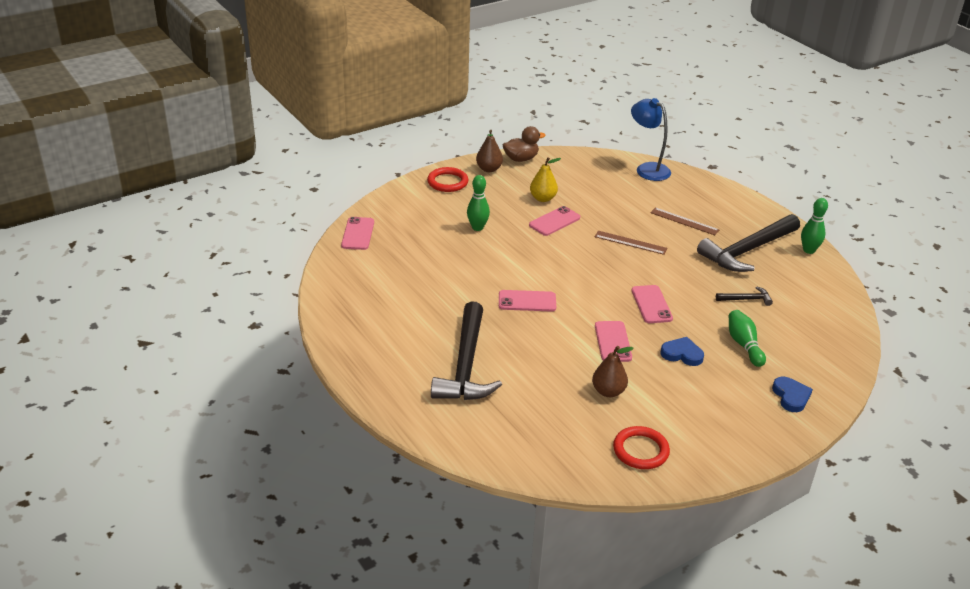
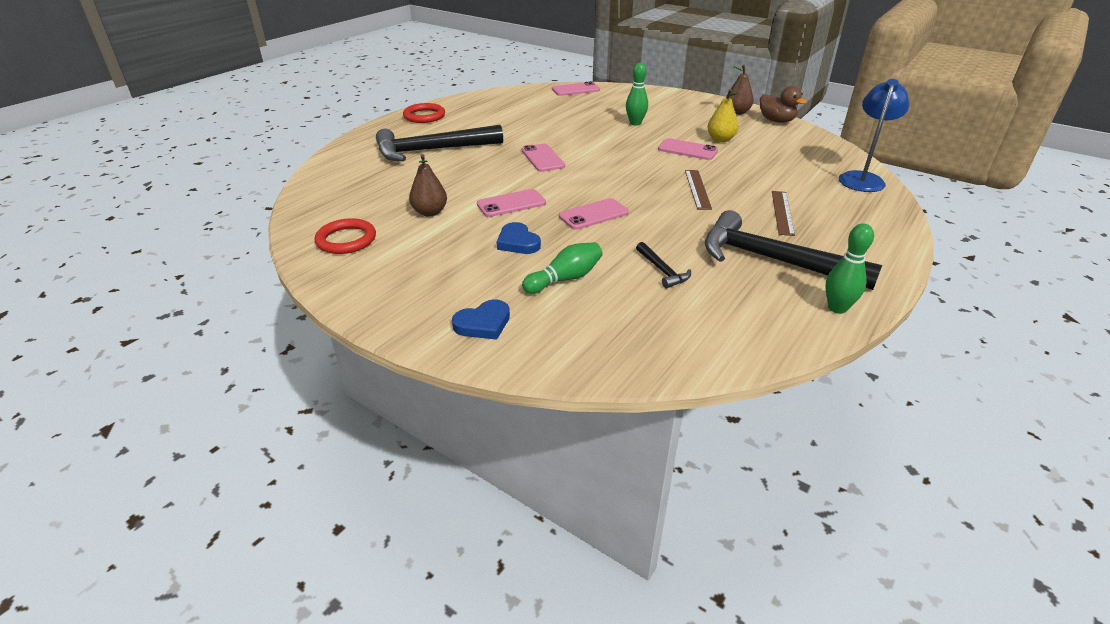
camera: 70 degrees right, 0 degrees up
red ring [427,167,468,192] -> red ring moved to [403,103,445,123]
blue heart [661,337,704,366] -> blue heart turned 150 degrees clockwise [497,222,541,254]

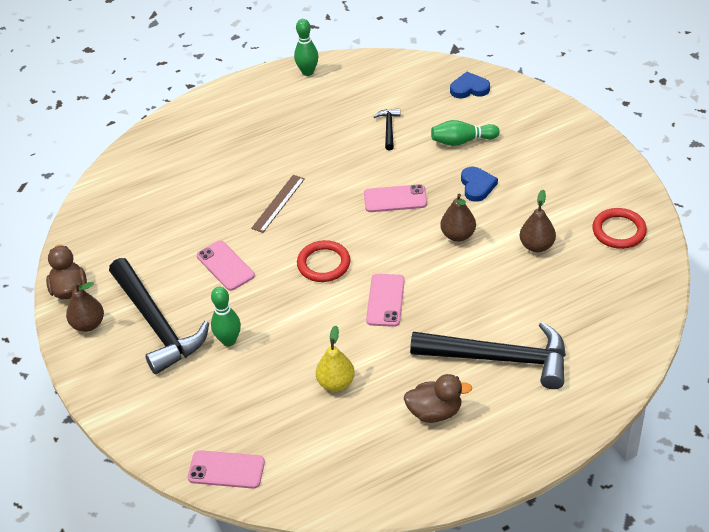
camera: 150 degrees left, 10 degrees up
red ring [403,103,445,123] -> red ring moved to [297,240,350,282]
blue heart [452,299,510,340] -> blue heart moved to [450,72,490,98]
pink phone [477,189,546,217] -> brown pear [440,194,476,242]
black hammer [705,210,882,290] -> black hammer moved to [109,258,209,375]
yellow pear [707,89,739,142] -> yellow pear moved to [316,325,355,391]
brown ruler [772,191,795,236] -> none
blue lamp [839,79,909,192] -> none
none -> brown duck [403,374,472,423]

